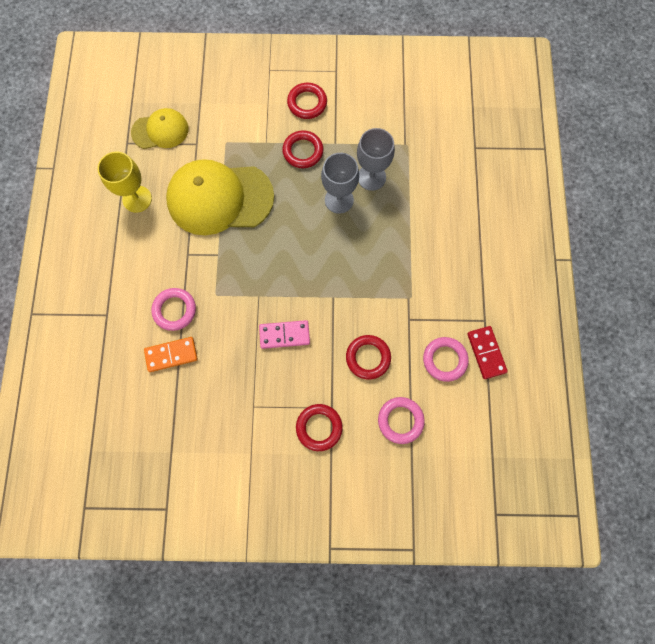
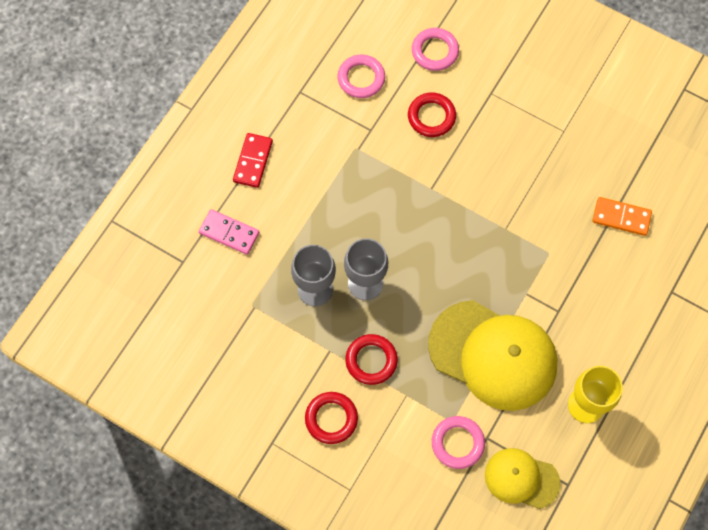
camera: 150 degrees left, 5 degrees down
pink ring [151,288,196,331] -> pink ring moved to [432,416,485,469]
pink domino [259,320,310,349] -> pink domino moved to [199,209,259,255]
red ring [296,404,343,451] -> none
red domino [467,326,508,379] -> red domino moved to [233,133,273,188]

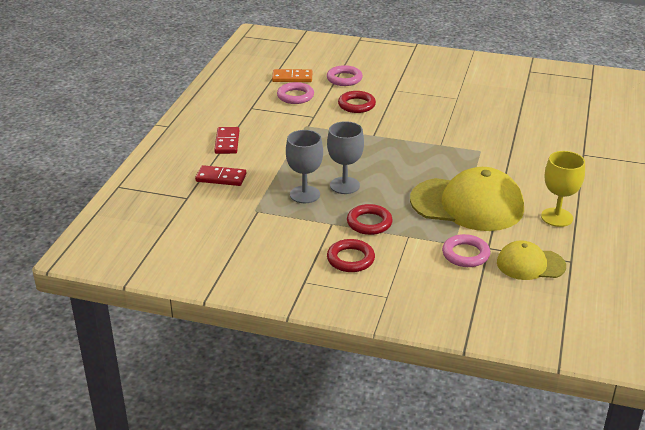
camera: 15 degrees left, 35 degrees down
pink domino [199,209,259,255] -> red domino [195,165,246,186]
orange domino [592,197,652,236] -> orange domino moved to [272,69,312,82]

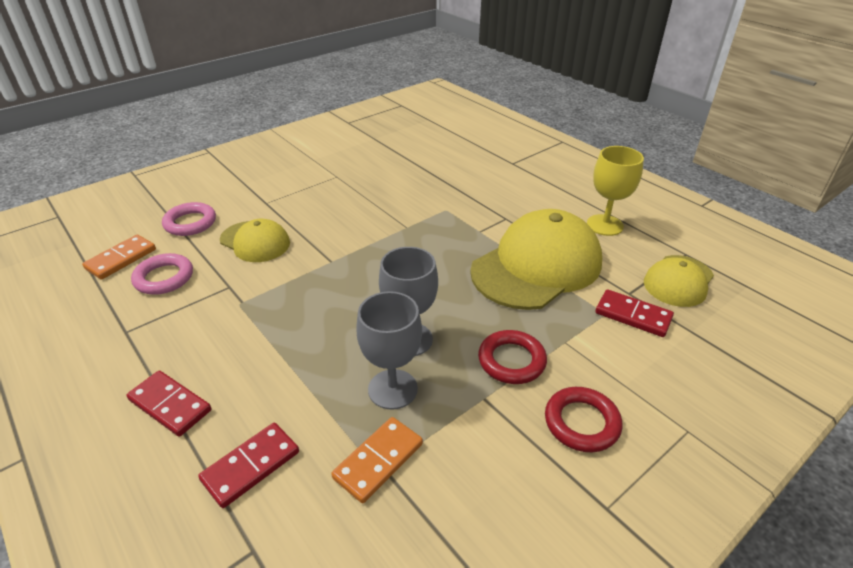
camera: 55 degrees left, 5 degrees up
red ring [338,91,376,113] -> yellow cap [220,219,290,262]
pink ring [442,234,490,267] -> red domino [595,289,674,337]
none -> orange domino [331,417,423,503]

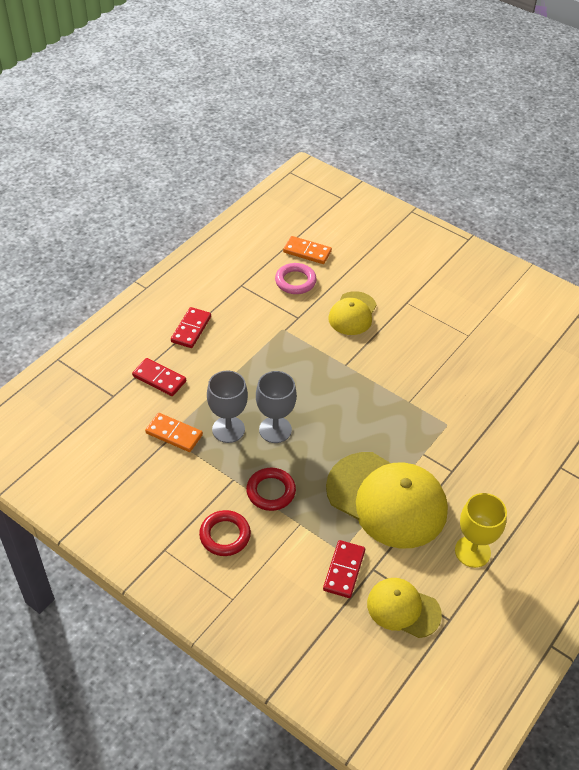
camera: 75 degrees right, 10 degrees up
pink ring [162,202,216,236] -> none

